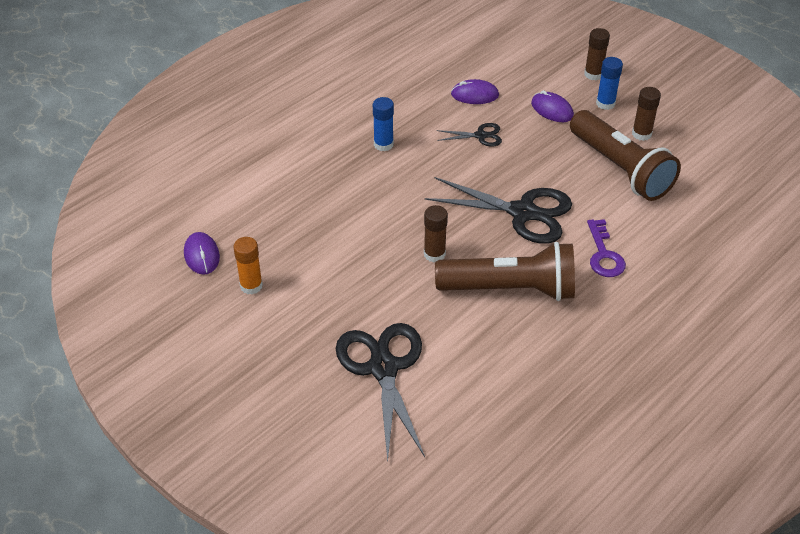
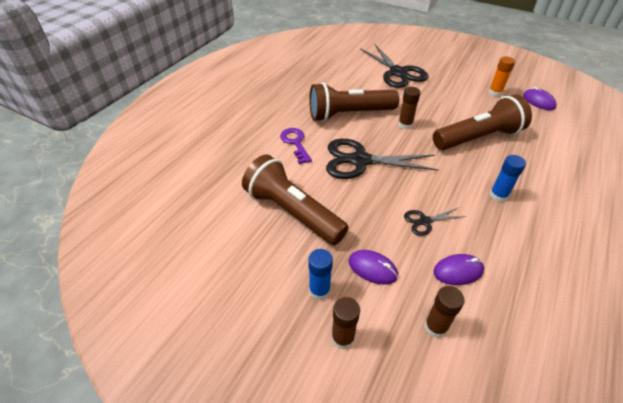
camera: 165 degrees right, 0 degrees up
brown glue stick [632,87,661,141] -> brown glue stick moved to [424,286,465,338]
none -> brown flashlight [433,94,532,150]

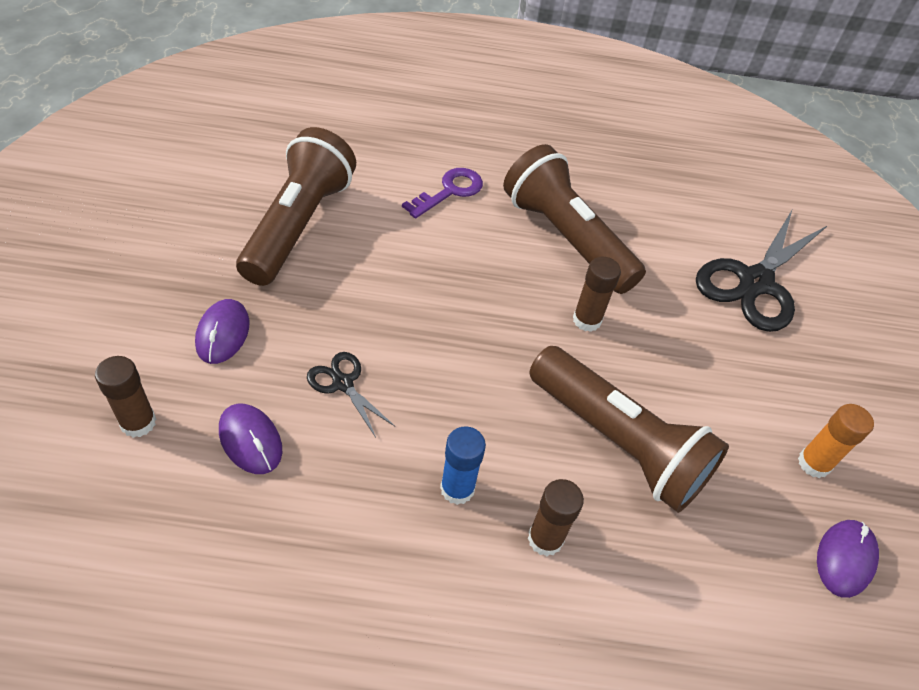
camera: 60 degrees right, 5 degrees up
blue glue stick [308,249,333,300] -> none
black scissors [326,139,438,179] -> none
brown glue stick [331,297,360,350] -> brown glue stick moved to [528,479,584,556]

